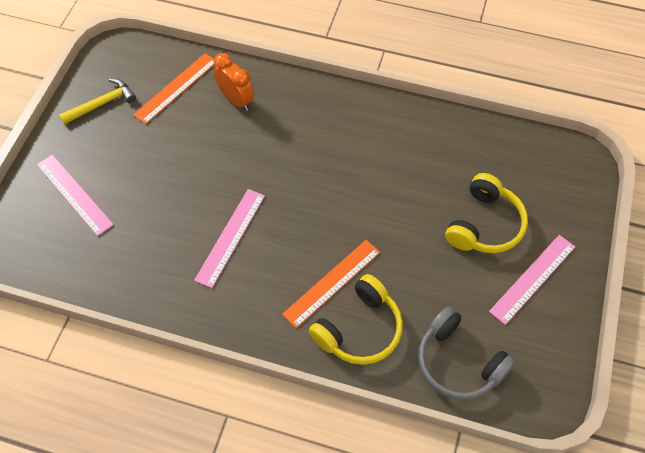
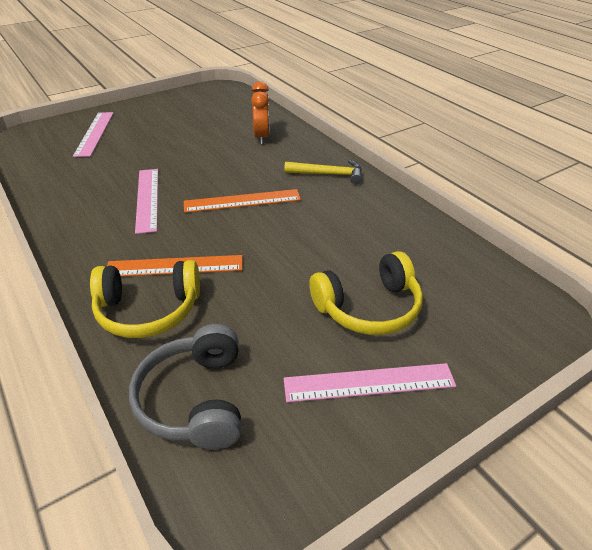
camera: 40 degrees right, 20 degrees down
yellow hammer [59,79,136,125] -> yellow hammer moved to [284,160,362,184]
orange ruler [133,53,214,124] -> orange ruler moved to [184,189,301,213]
pink ruler [194,189,265,288] -> pink ruler turned 75 degrees counterclockwise [135,169,158,234]

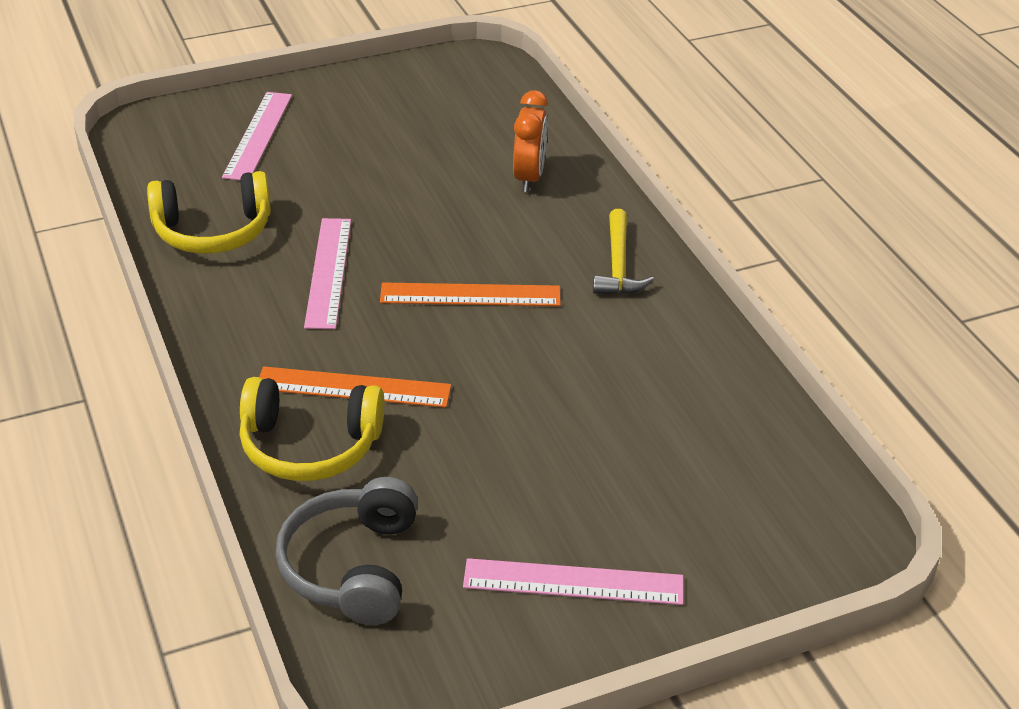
camera: 10 degrees right, 0 degrees up
yellow hammer [284,160,362,184] -> yellow hammer turned 75 degrees clockwise [593,209,654,294]
yellow headphones [309,251,423,335] -> yellow headphones moved to [147,171,271,254]

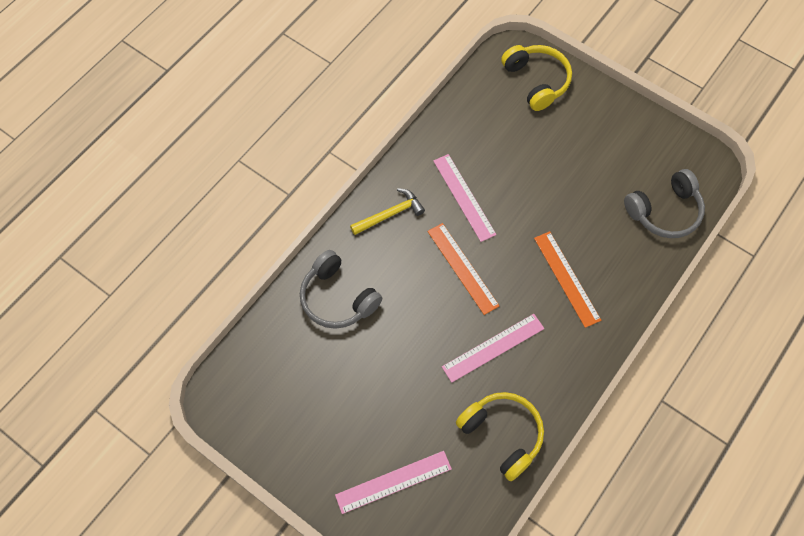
camera: 120 degrees left, 25 degrees up
yellow headphones [240,377,384,481] -> yellow headphones moved to [501,45,572,111]
pink ruler [463,558,683,605] -> pink ruler moved to [433,154,497,242]
orange clock [513,90,548,192] -> grey headphones [300,250,382,329]

